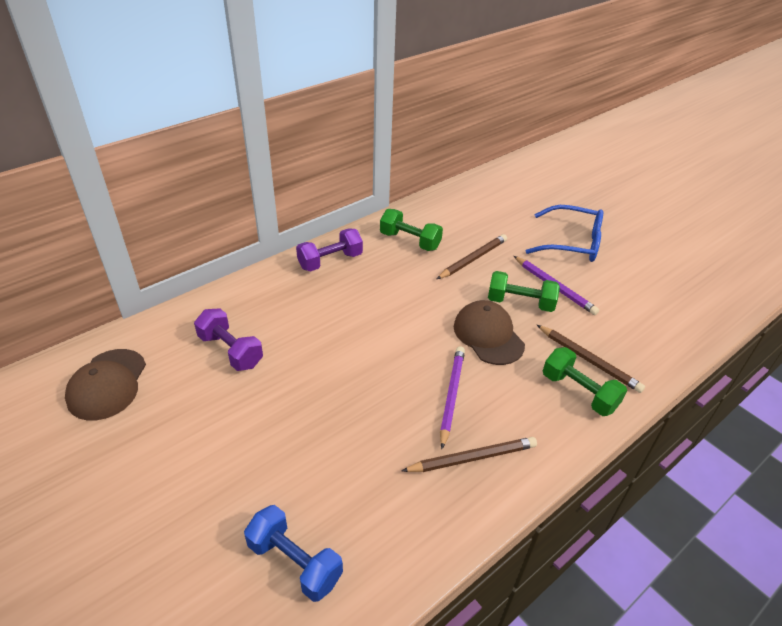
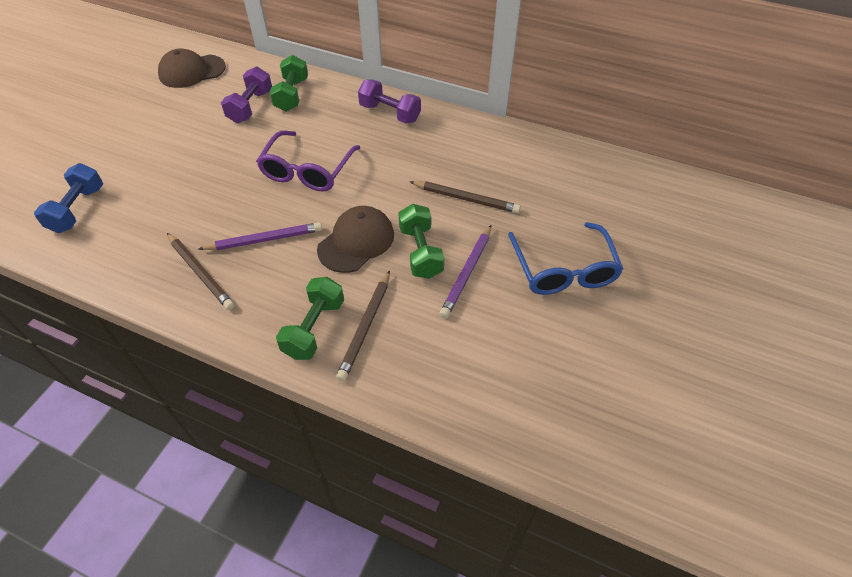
camera: 65 degrees right, 10 degrees up
green dumbbell [380,209,443,251] -> green dumbbell moved to [269,55,308,112]
none -> purple glasses [256,131,360,192]

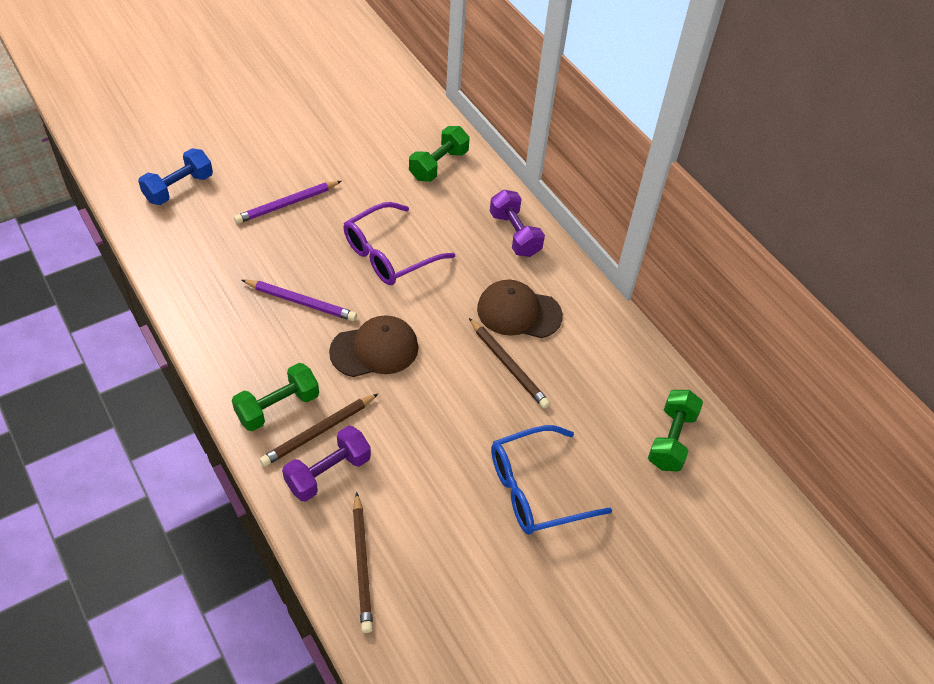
camera: 30 degrees right, 0 degrees up
brown cap [158,48,226,88] -> brown cap moved to [477,280,563,338]
brown pencil [167,233,235,310] -> brown pencil moved to [353,492,373,633]
purple dumbbell [221,66,272,123] -> purple dumbbell moved to [282,426,371,502]
green dumbbell [398,204,444,279] -> green dumbbell moved to [648,390,703,472]
purple pencil [440,225,491,318] -> purple pencil moved to [234,181,341,224]
blue glasses [508,222,623,295] -> blue glasses turned 45 degrees clockwise [491,425,612,534]

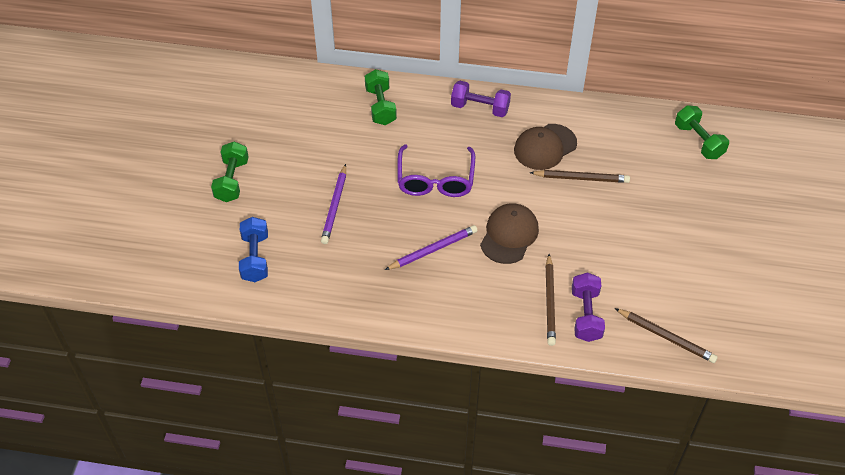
camera: 45 degrees left, 0 degrees up
green dumbbell [232,363,319,431] -> green dumbbell moved to [211,141,249,202]
blue glasses [491,425,612,534] -> none

